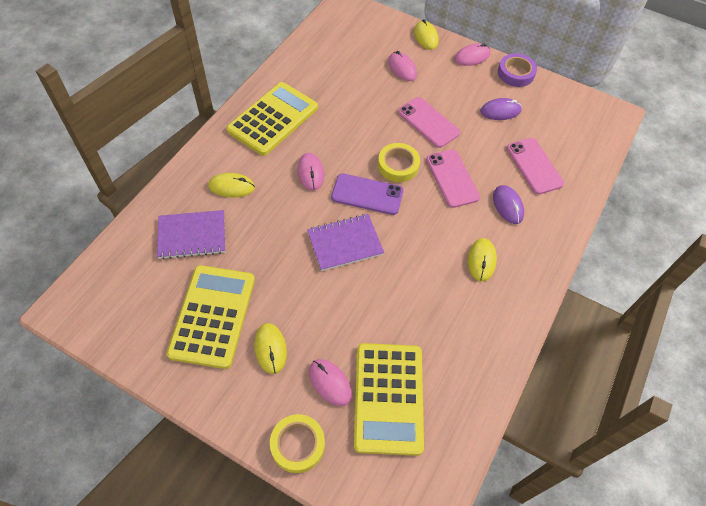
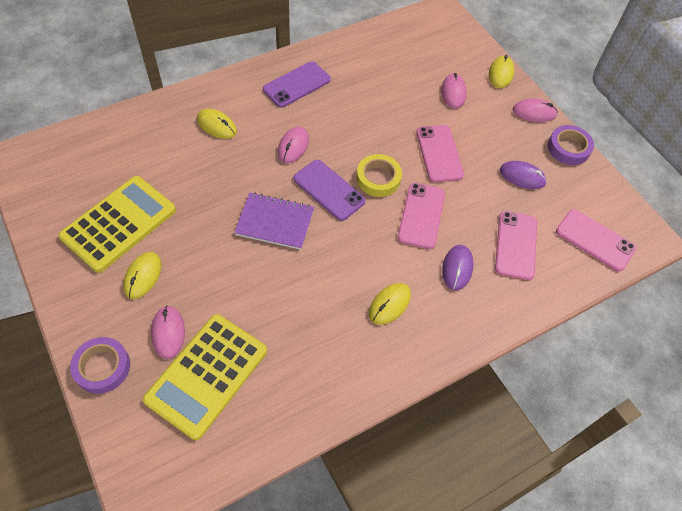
camera: 30 degrees right, 0 degrees up
purple notebook [157,210,225,259] -> none
yellow calculator [226,82,318,156] -> purple phone [263,61,331,107]
yellow tape [270,414,325,473] -> purple tape [70,337,130,394]
none -> pink phone [556,209,636,271]

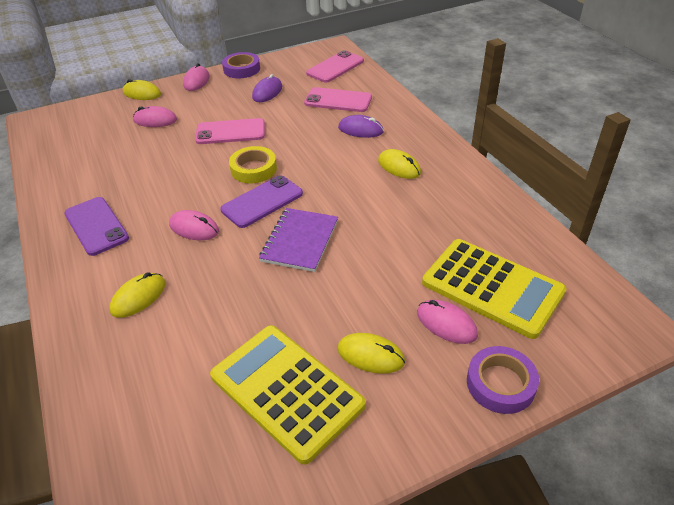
camera: 80 degrees left, 15 degrees down
pink mouse [151,305,185,359] -> pink mouse turned 45 degrees clockwise [417,300,478,344]
pink phone [398,183,445,249] -> none

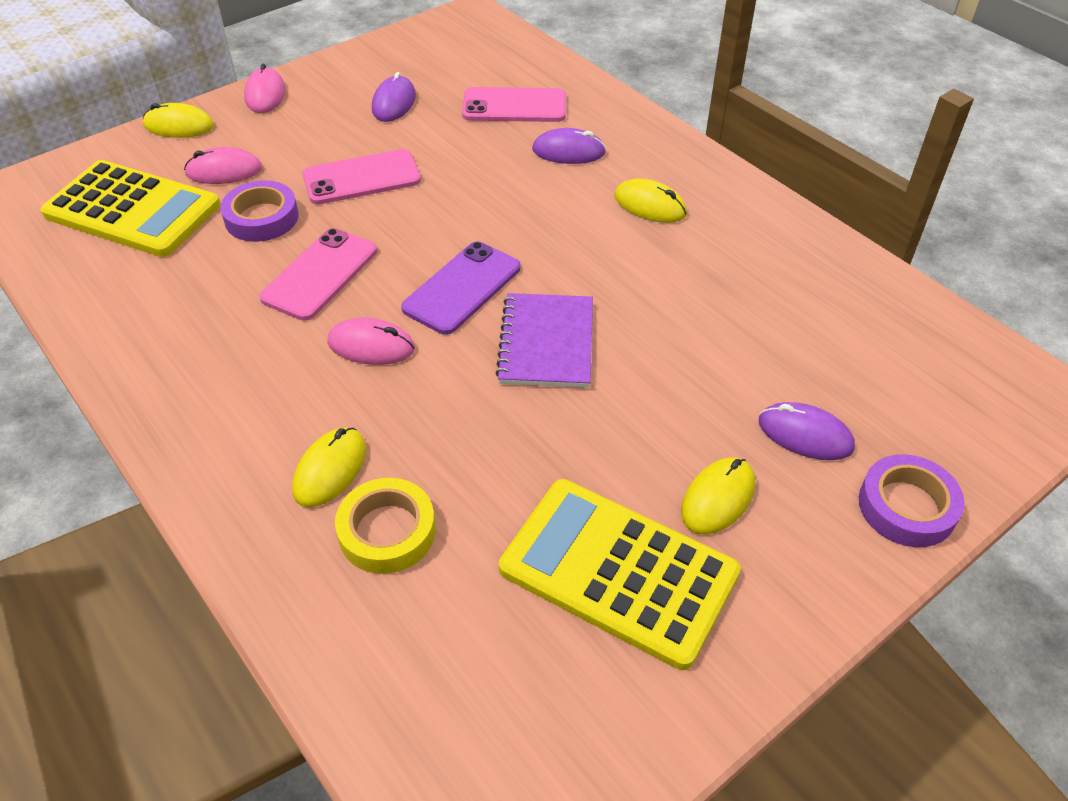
camera: 15 degrees left, 5 degrees up
purple phone [64,197,129,256] -> none
purple tape [222,52,260,78] -> purple tape moved to [220,180,299,242]
yellow tape [229,146,277,183] -> yellow tape moved to [335,478,436,574]
pink phone [306,50,364,83] -> pink phone moved to [259,228,377,321]
yellow mouse [337,333,405,374] -> yellow mouse turned 60 degrees counterclockwise [681,457,755,535]
pink mouse [417,300,478,344] -> purple mouse [758,402,855,460]
yellow calculator [422,239,567,339] -> yellow calculator moved to [40,160,221,257]

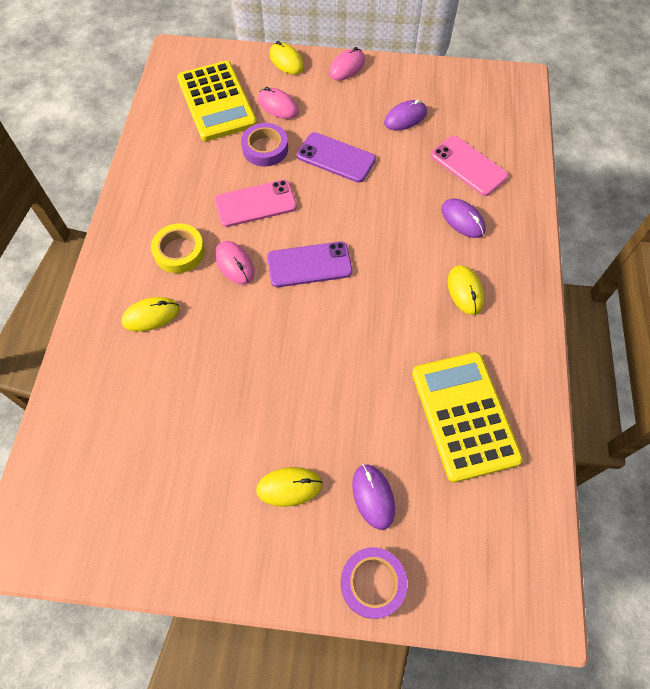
camera: 45 degrees right, 15 degrees up
pink phone [303,149,421,204] -> purple phone [297,132,376,183]
yellow tape [335,478,436,574] -> yellow tape moved to [151,223,205,273]
purple notebook [495,293,593,388] -> none
yellow calculator [499,479,741,670] -> yellow calculator moved to [412,352,523,483]

